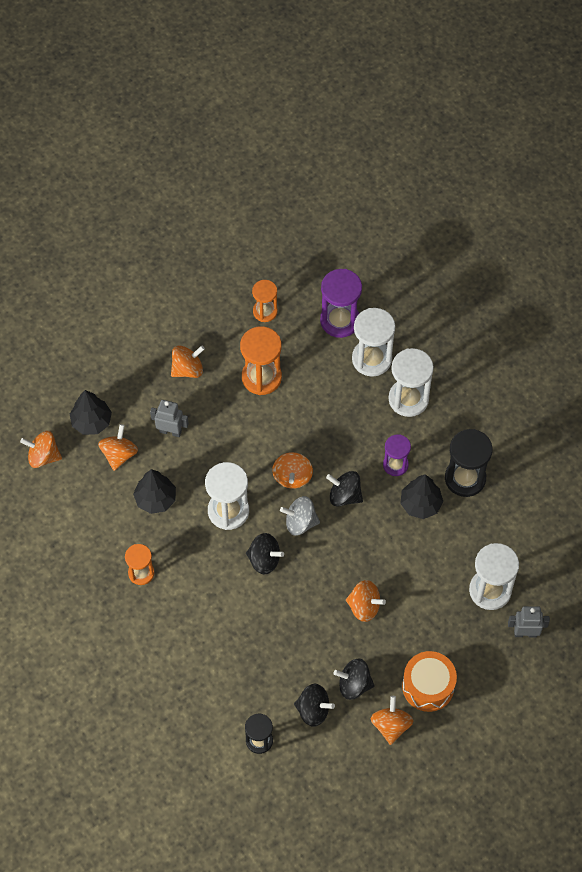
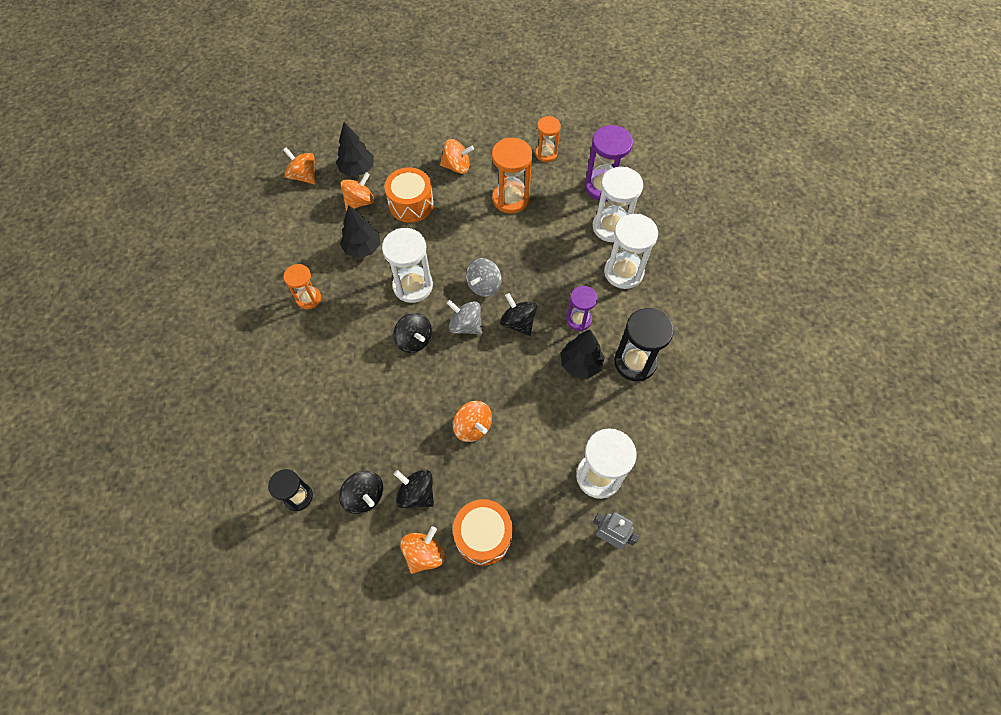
camera: 30 degrees right, 0 degrees up
grey robot [150,400,189,437] -> orange drum [384,167,434,223]
orange spinning top [272,452,313,489] -> grey spinning top [466,258,502,297]

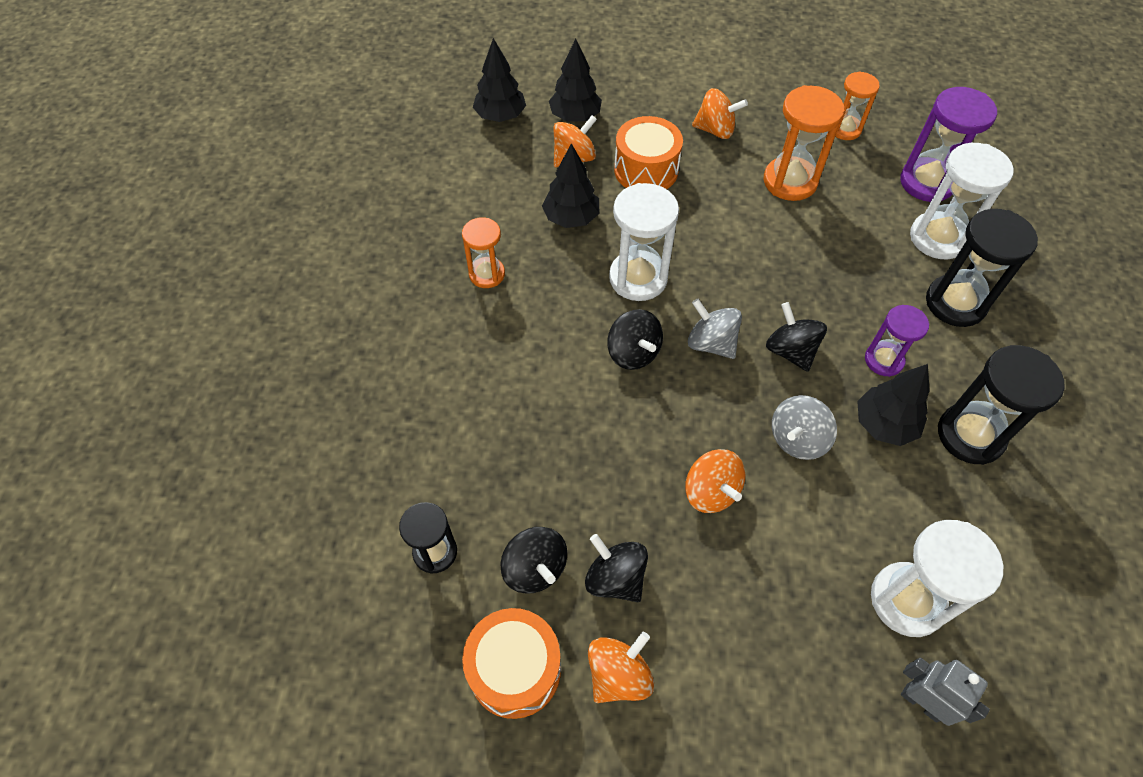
camera: 10 degrees right, 5 degrees down
orange spinning top [283,147,316,184] -> black tree [473,38,526,122]
orange drum [453,499,513,566] -> orange drum moved to [462,608,561,719]
grey spinning top [466,258,502,297] -> grey spinning top moved to [772,395,837,460]
white hourglass [604,214,658,289] -> black hourglass [926,209,1038,327]

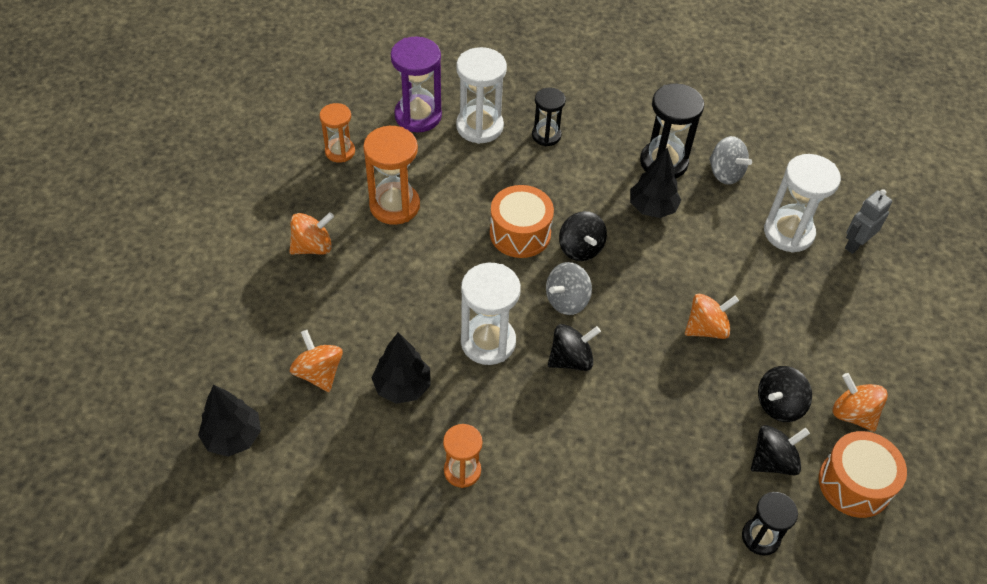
camera: 85 degrees left, 5 degrees down
black tree [549,39,602,122] -> none
orange drum [614,116,683,189] -> orange drum moved to [490,185,554,258]
orange spinning top [692,88,748,139] -> orange spinning top turned 45 degrees clockwise [289,212,334,255]
black spinning top [766,302,827,372] -> black spinning top turned 90 degrees counterclockwise [559,211,607,261]
grey spinning top [772,395,837,460] -> grey spinning top moved to [709,136,752,185]
purple hourglass [865,305,929,377] -> none
black hourglass [926,209,1038,327] -> black hourglass [532,88,566,146], size x0.62

